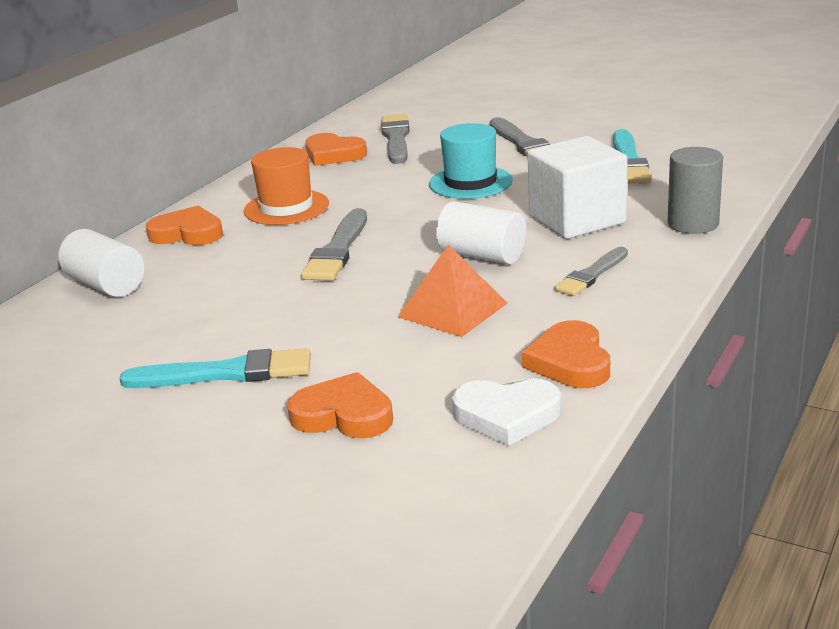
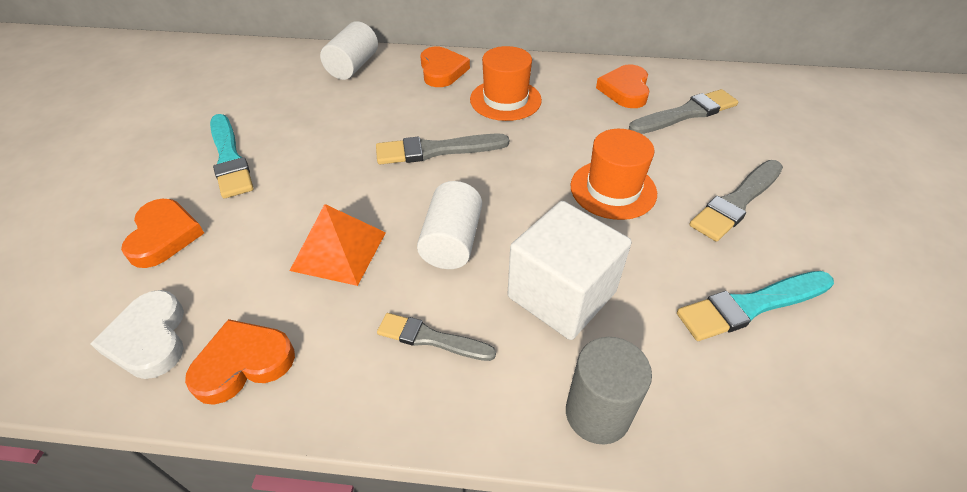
camera: 65 degrees right, 20 degrees up
turquoise hat [429,123,513,199] -> orange hat [570,129,657,220]

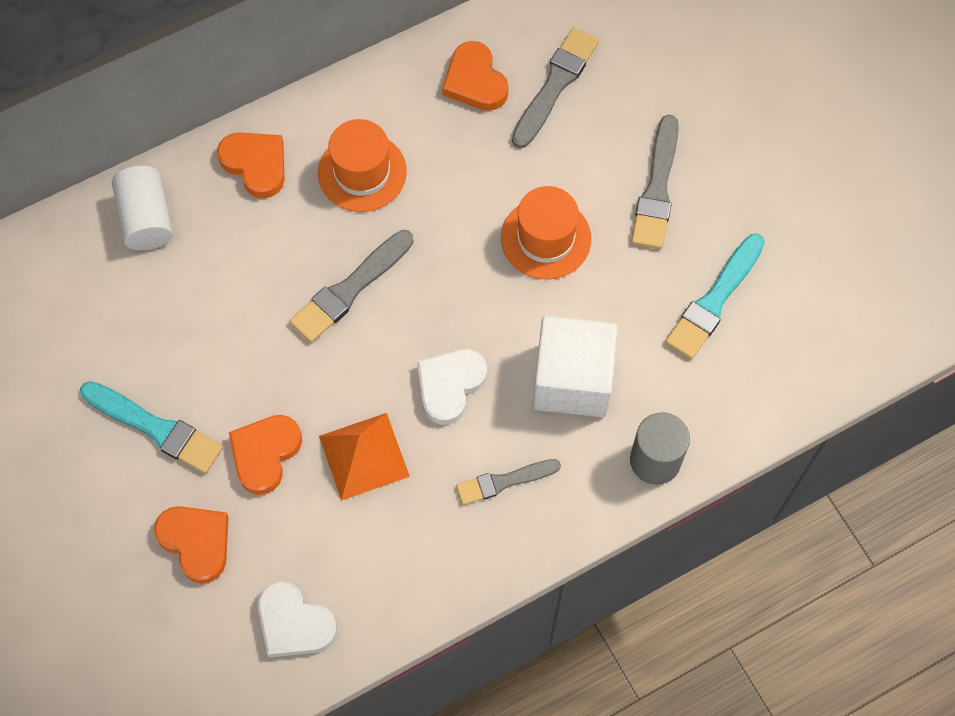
camera: 35 degrees left, 20 degrees up
orange heart [185,319,295,405] -> orange heart moved to [229,415,302,495]
white cylinder [417,181,482,269] -> white heart [417,349,487,425]

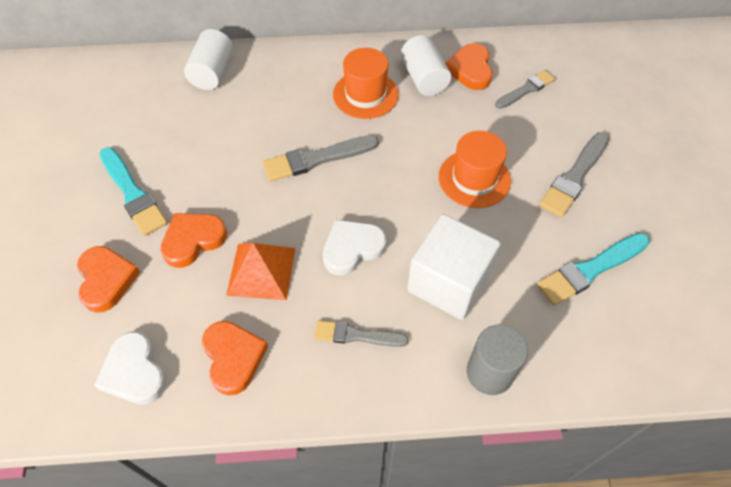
camera: 25 degrees right, 10 degrees down
orange heart [217,132,285,199] -> orange heart moved to [202,321,268,396]
grey brush [512,28,599,148] -> grey brush [495,70,555,109], size x0.66
none -> white cylinder [401,35,451,96]

